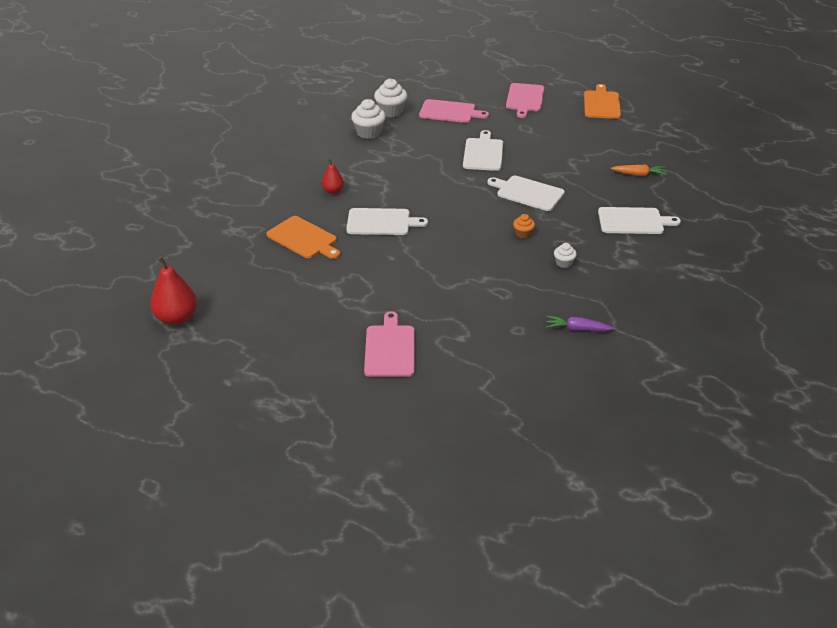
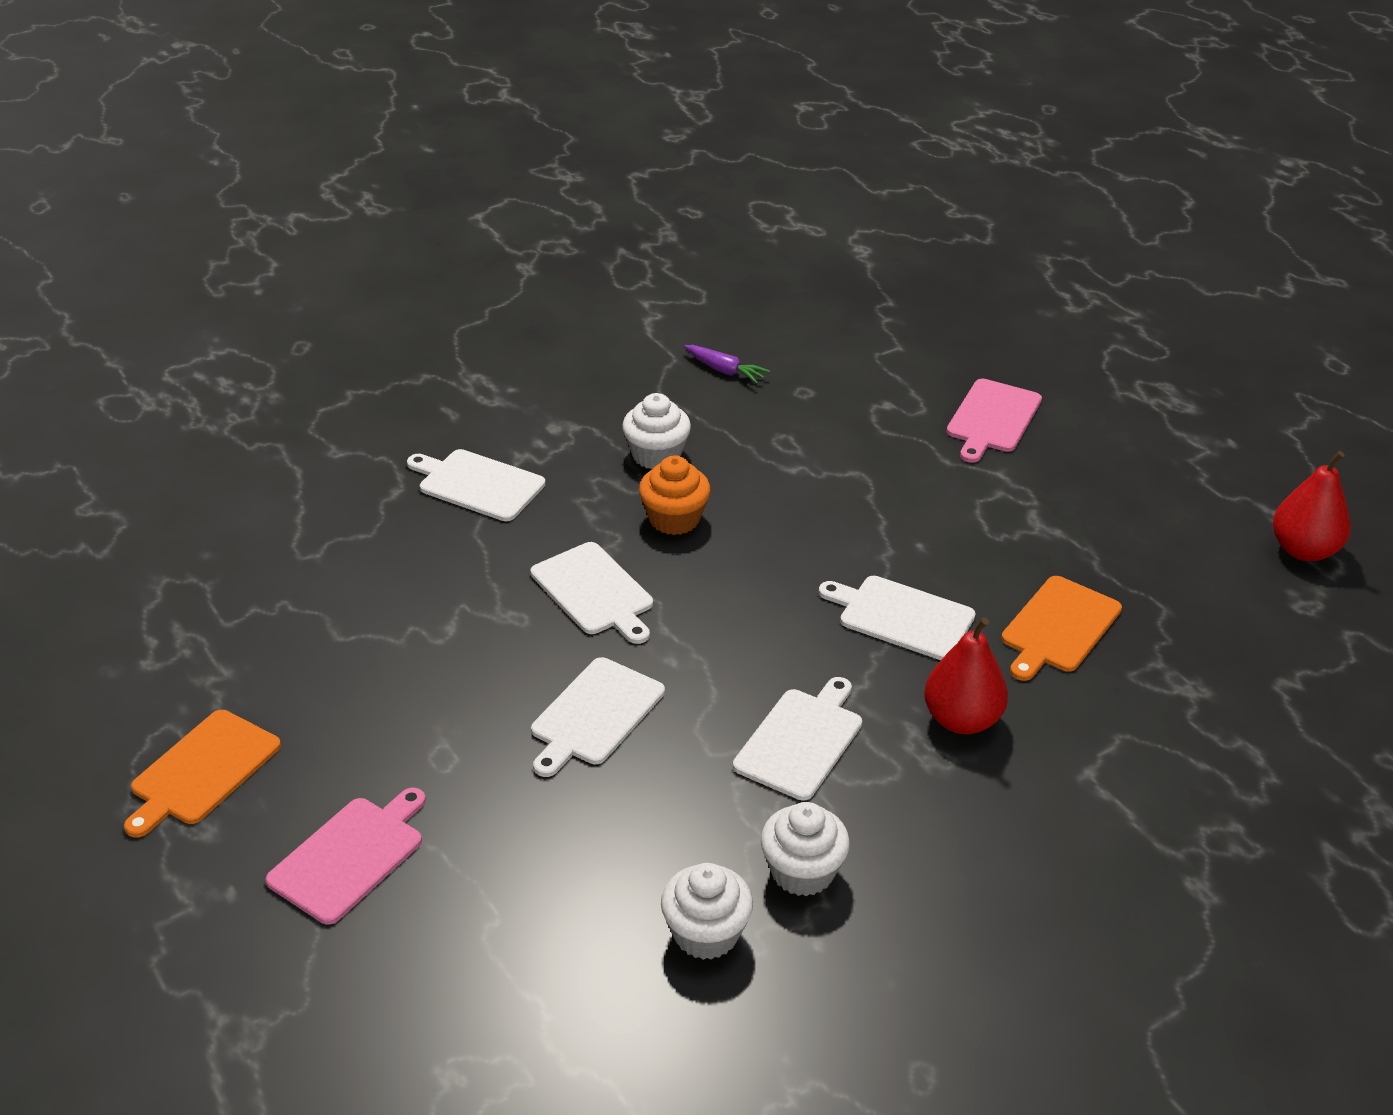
camera: 155 degrees left, 0 degrees up
orange cutting board [266,216,340,259] -> orange cutting board turned 120 degrees counterclockwise [1001,576,1122,681]
red pear [322,158,344,194] -> red pear [924,617,1008,734], size x1.72
pink cutting board [419,99,489,123] -> none
orange cupcake [513,214,535,238] -> orange cupcake [639,455,711,535], size x1.82
white cupcake [554,243,577,268] -> white cupcake [622,393,691,469], size x1.82
orange carrot [611,165,667,176] -> none
none -> white cutting board [733,677,862,800]

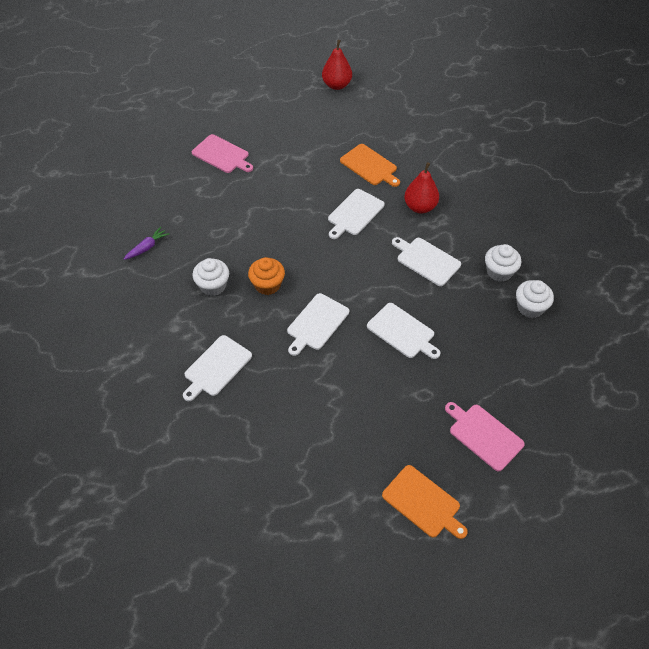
camera: 80 degrees left, 15 degrees up
white cutting board [531,542,653,644] -> white cutting board turned 150 degrees clockwise [287,293,349,356]

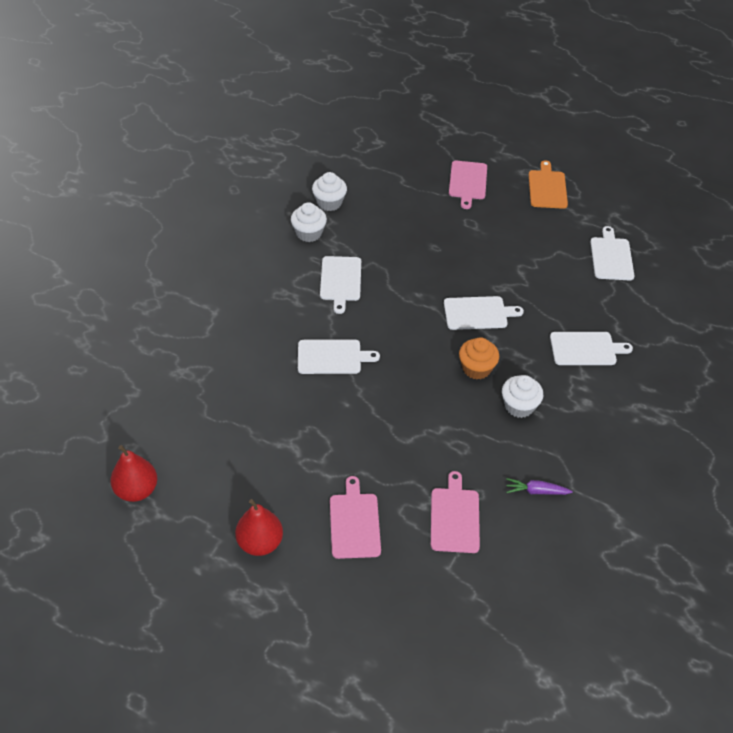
camera: 130 degrees left, 5 degrees down
orange cutting board [340,144,400,187] -> none
white cutting board [367,303,440,359] -> white cutting board moved to [591,226,635,280]
red pear [404,162,439,213] -> red pear moved to [235,499,283,556]
none -> pink cutting board [431,471,480,553]

